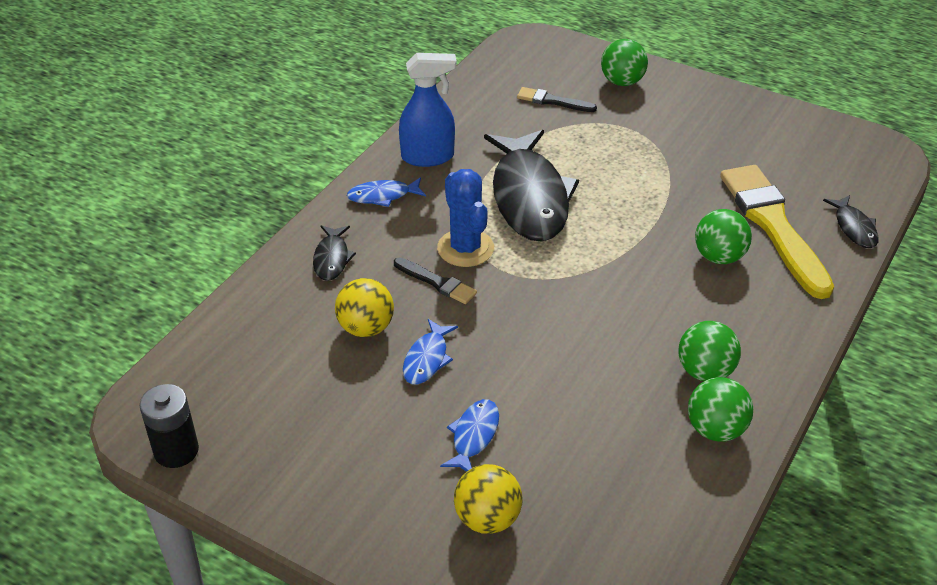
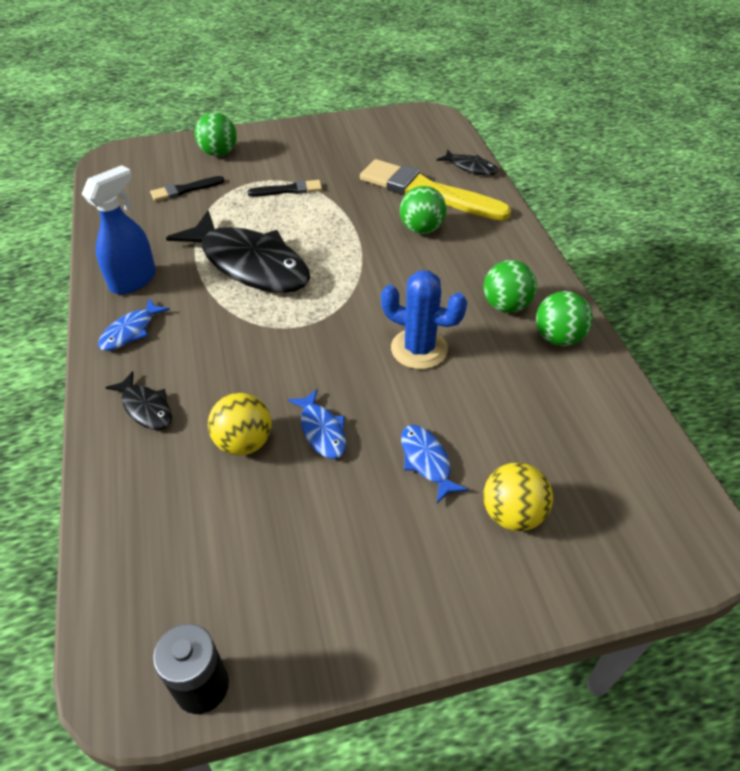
camera: 45 degrees left, 5 degrees up
black brush [394,257,477,304] -> black brush moved to [248,180,322,197]
blue cactus [437,169,494,267] -> blue cactus moved to [381,270,467,369]

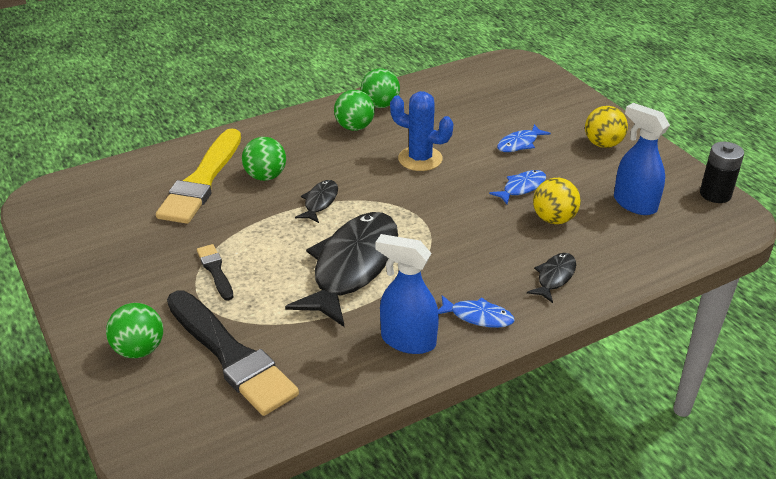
camera: 105 degrees left, 10 degrees down
black brush [150,176,224,201] -> black brush [167,290,299,416], size x2.13
blue cactus [381,270,467,369] -> blue cactus turned 75 degrees counterclockwise [390,91,453,171]
black fish [436,149,498,175] -> black fish moved to [295,180,338,223]
yellow ball [483,462,553,531] -> yellow ball moved to [585,106,628,148]
none -> blue spray bottle [614,103,670,215]

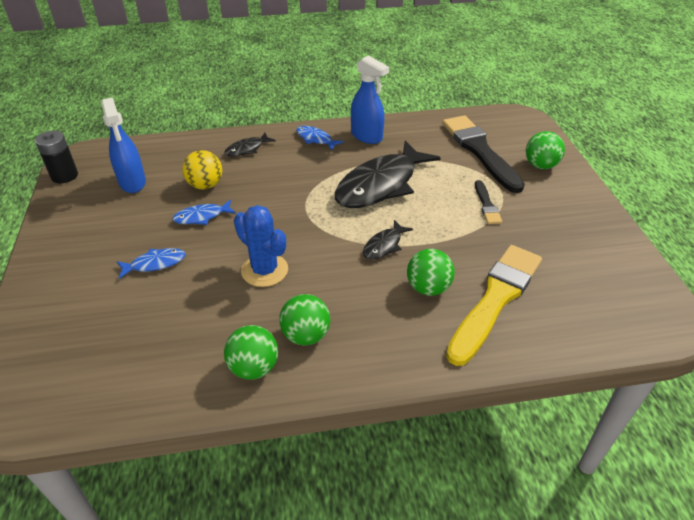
camera: 160 degrees left, 5 degrees up
yellow ball [585,106,628,148] -> none

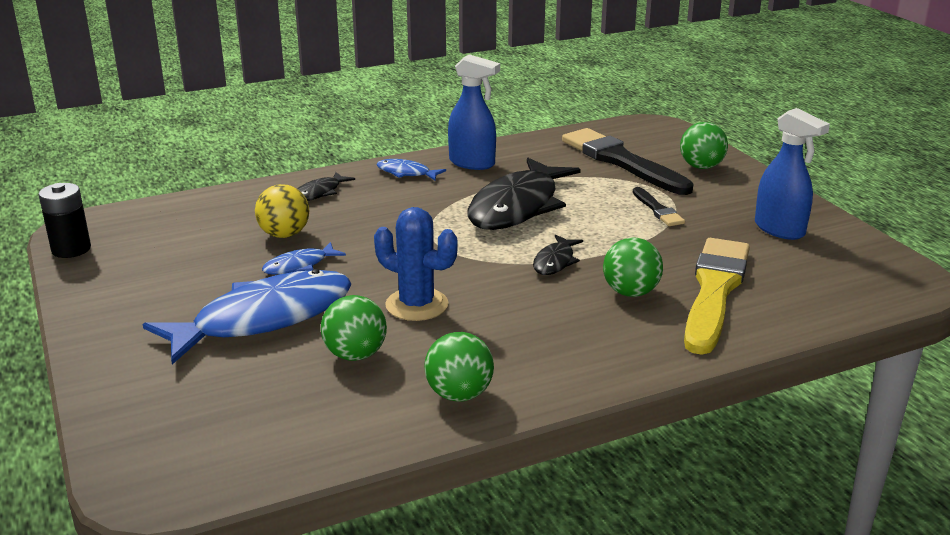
camera: 15 degrees left, 15 degrees down
blue spray bottle [101,98,146,193] -> blue spray bottle moved to [755,108,830,240]
blue fish [117,248,186,279] -> blue fish [143,269,352,364], size x2.24
green ball [279,294,330,346] -> green ball moved to [321,295,387,361]

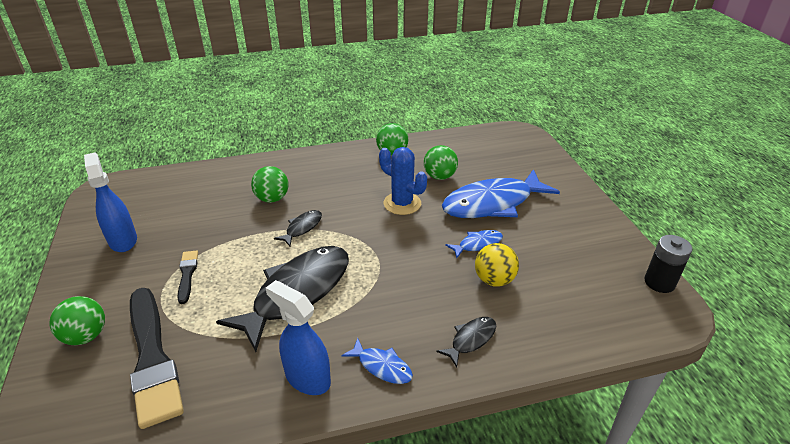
camera: 170 degrees left, 10 degrees up
yellow brush [684,238,750,355] -> none

